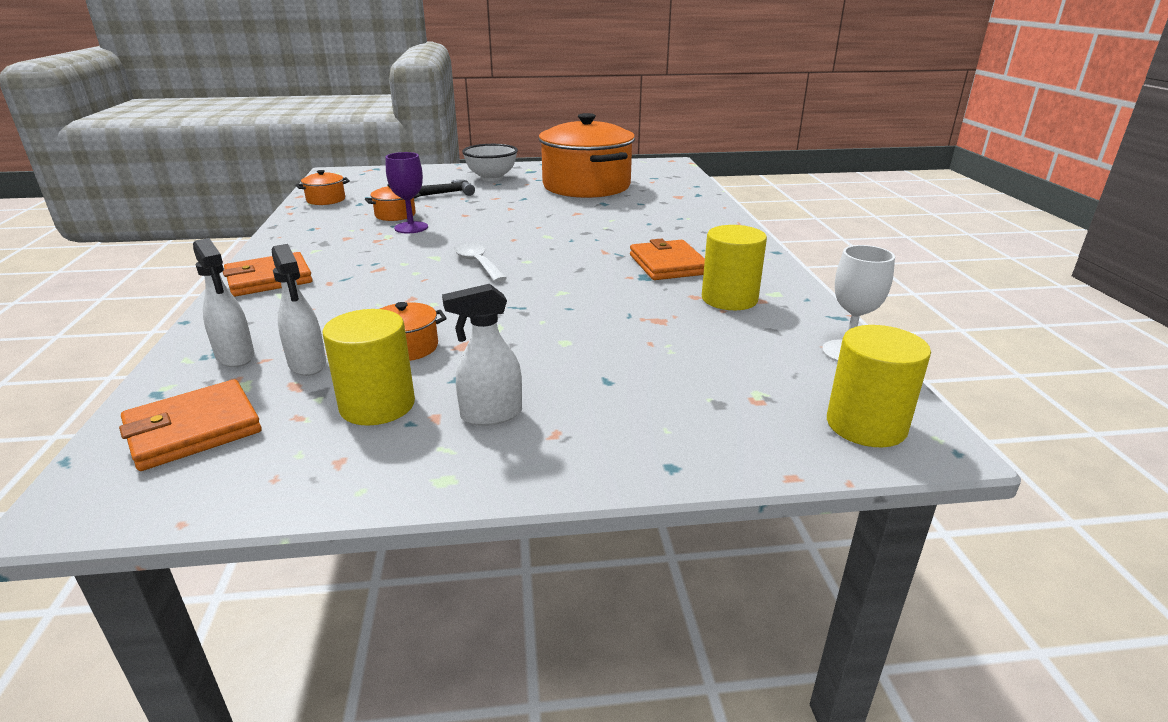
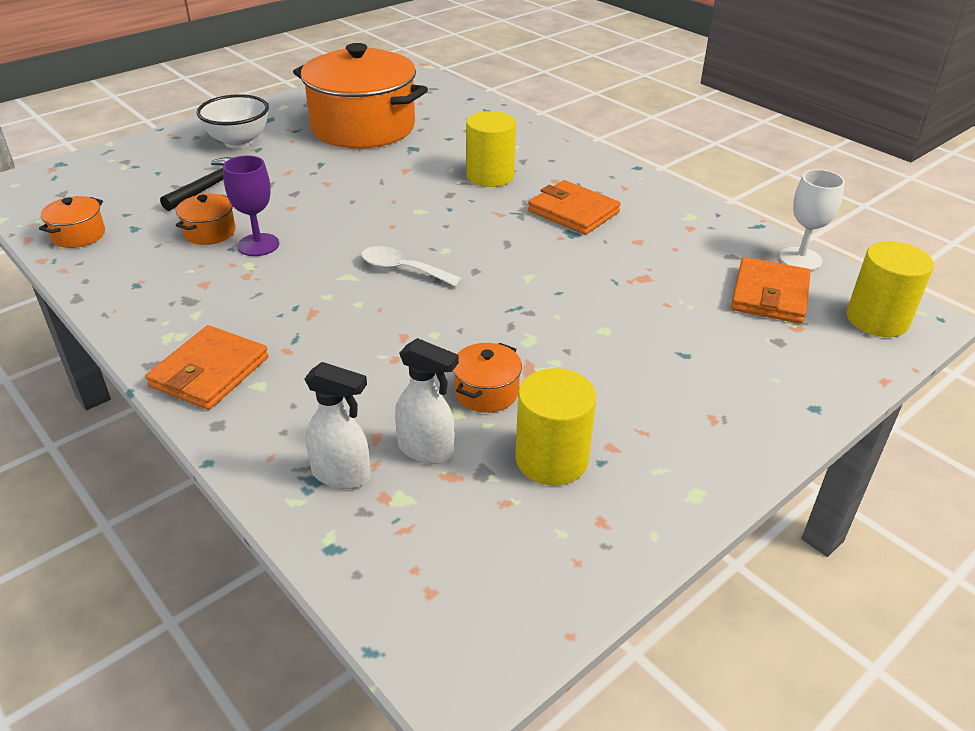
camera: 35 degrees left, 10 degrees up
orange wallet [119,379,262,471] -> orange wallet moved to [731,257,811,324]
white spray bottle [442,284,522,426] -> none
yellow cylinder [702,225,767,310] -> yellow cylinder moved to [466,111,516,187]

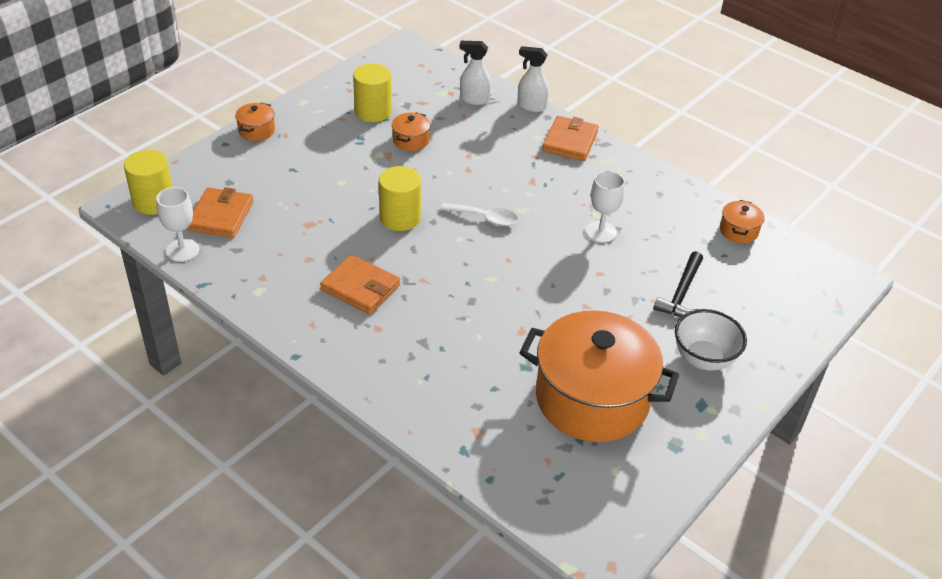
camera: 170 degrees right, 5 degrees up
orange pot [176,194,236,245] -> orange pot moved to [235,103,275,141]
purple goblet [223,155,279,256] -> white goblet [586,171,625,243]
white spray bottle [395,338,459,464] -> white spray bottle moved to [517,46,549,112]
yellow cylinder [466,111,516,187] -> yellow cylinder moved to [379,166,421,231]

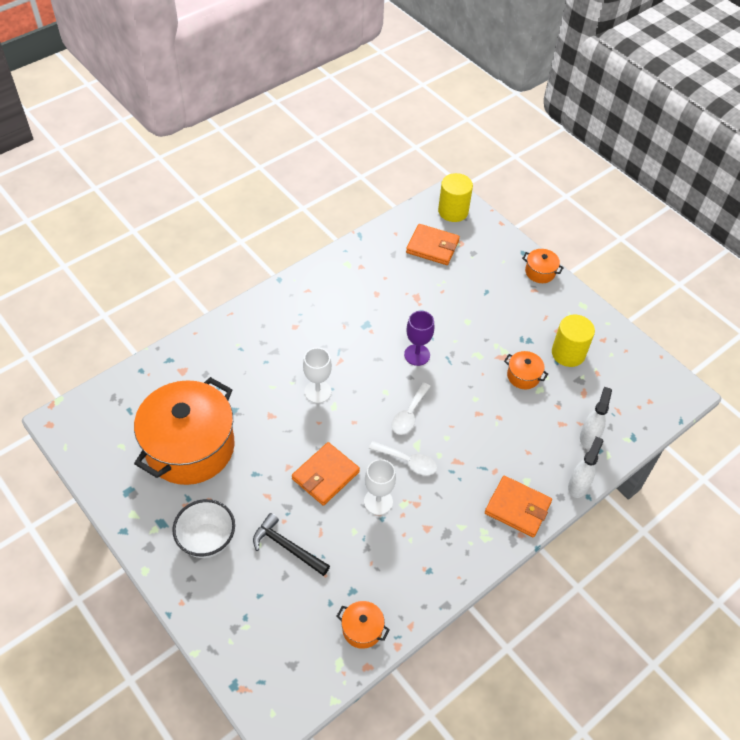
camera: 100 degrees right, 10 degrees up
white goblet [156,187,199,262] -> white goblet moved to [303,348,332,403]
orange wallet [320,254,400,314] -> orange wallet moved to [292,442,360,506]
yellow cylinder [379,166,421,231] -> purple goblet [404,311,434,366]
none -> white spoon [369,441,437,476]

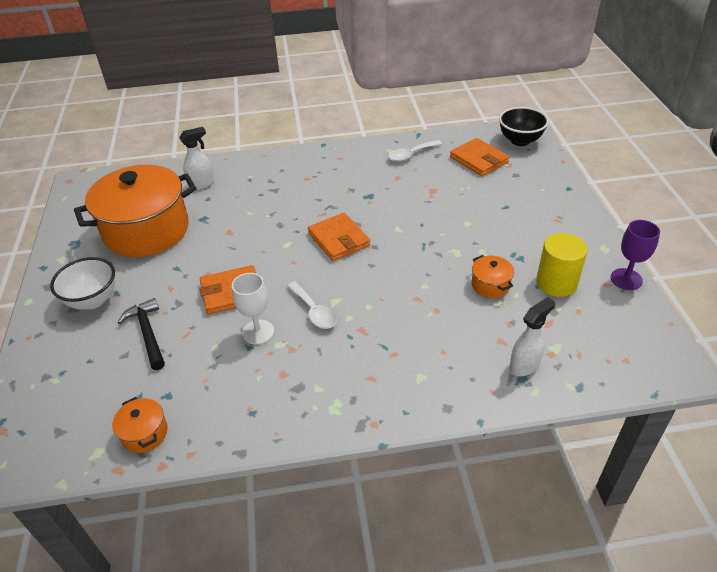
camera: 35 degrees right, 10 degrees down
white goblet [303,348,332,403] -> none
white spoon [391,382,431,435] -> white spoon moved to [389,140,442,162]
purple goblet [404,311,434,366] -> purple goblet moved to [611,220,660,290]
yellow cylinder [438,173,473,222] -> black bowl [499,107,549,146]
orange wallet [485,476,552,537] -> orange wallet moved to [308,213,370,261]
orange pot [522,249,564,283] -> none
white spray bottle [568,436,604,498] -> white spray bottle moved to [179,127,214,190]

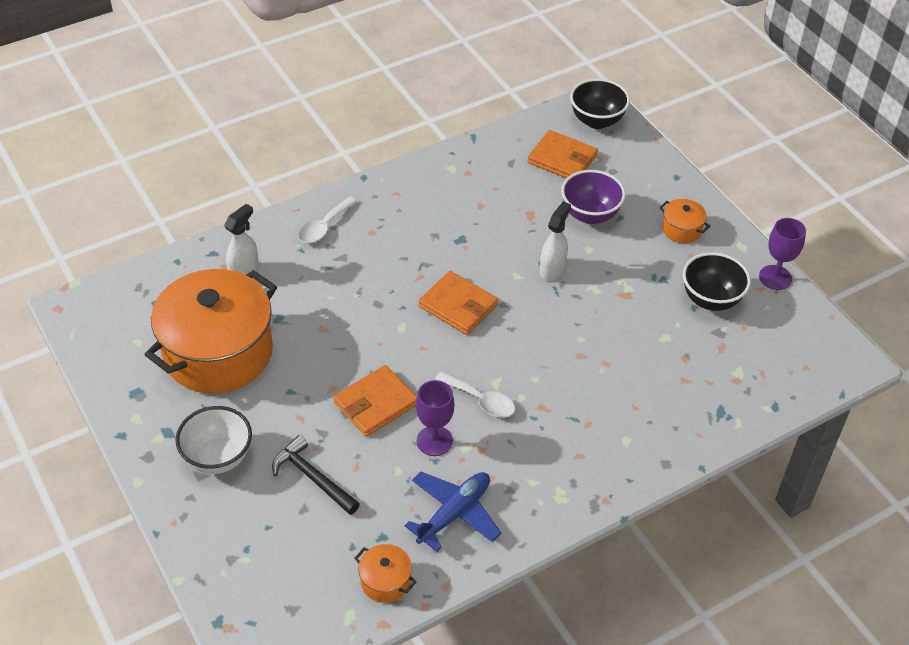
camera: 25 degrees left, 5 degrees up
white goblet [232,273,274,345] -> purple goblet [416,380,454,456]
white spoon [389,140,442,162] -> white spoon moved to [298,196,357,243]
orange pot [471,255,514,298] -> orange pot moved to [659,199,710,243]
white spray bottle [509,297,555,376] -> white spray bottle moved to [540,201,571,280]
yellow cylinder [536,233,588,297] -> black bowl [683,252,751,311]
none -> blue plane [405,472,501,552]
none -> purple bowl [561,170,626,224]

